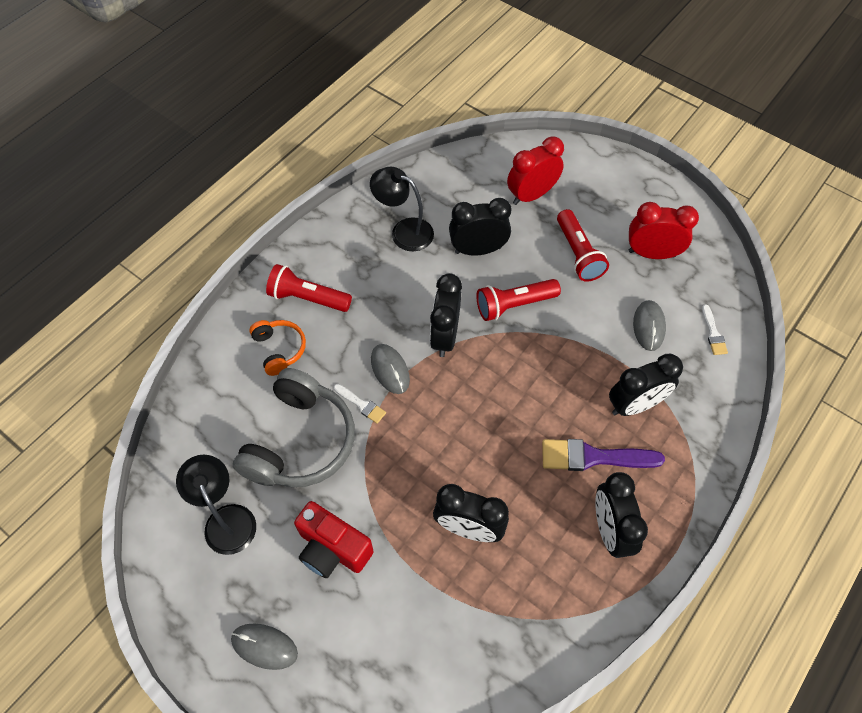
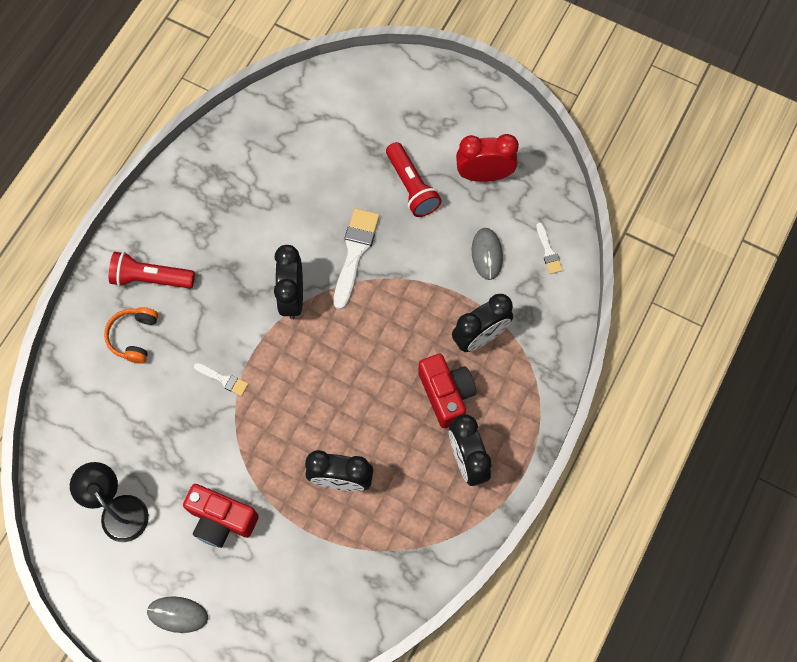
camera: 10 degrees left, 10 degrees up
grey headphones [233,368,355,487] -> none
orange headphones [249,320,306,376] -> orange headphones turned 135 degrees counterclockwise [104,307,158,364]
black lamp [370,167,434,251] -> none
grey mouse [371,344,410,394] -> none
black clock [449,198,511,256] -> none
red flashlight [476,279,561,321] -> white brush [333,208,380,310]
red clock [507,136,564,205] -> none
purple brush [542,439,665,471] -> red camera [418,354,477,428]

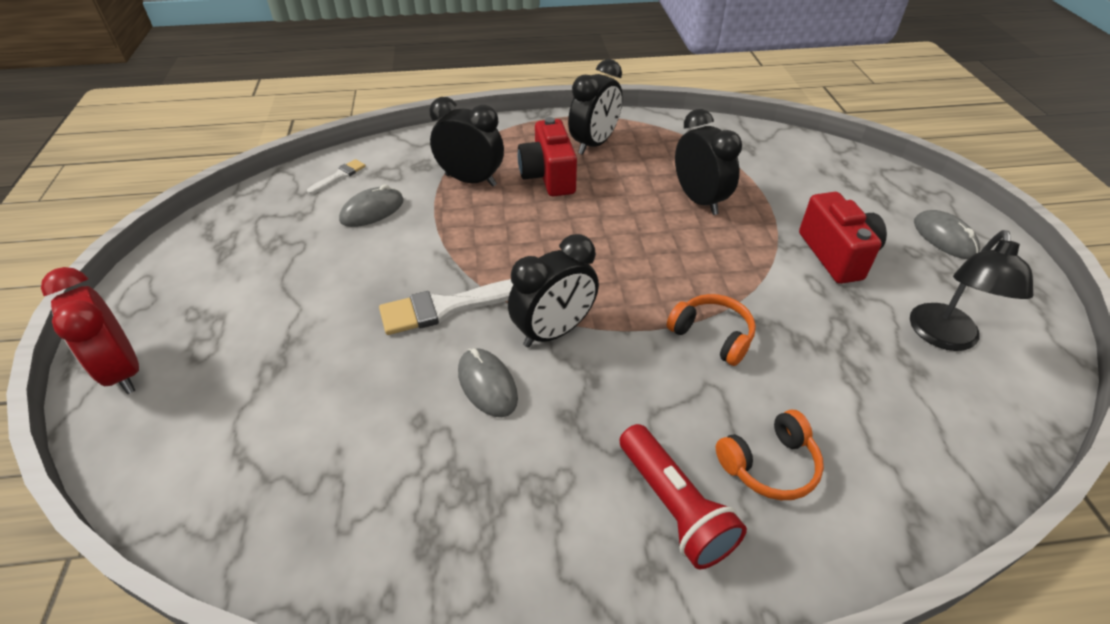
camera: 125 degrees left, 25 degrees down
white brush [194,363,248,396] -> orange headphones [667,294,756,366]
red flashlight [386,142,442,217] -> none
red camera [418,354,477,428] -> red camera turned 45 degrees counterclockwise [518,117,577,196]
red clock [456,134,519,182] -> red clock moved to [41,267,139,394]
none -> grey mouse [458,348,518,417]

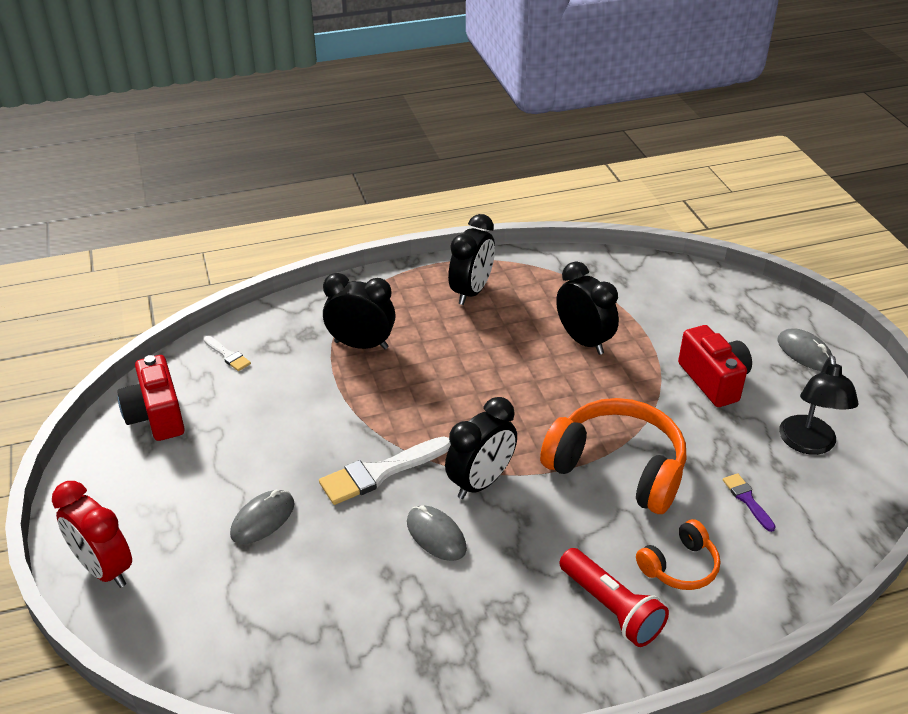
camera: 10 degrees left, 5 degrees down
white brush [307,159,366,194] -> white brush turned 105 degrees clockwise [204,336,251,371]
grey mouse [339,184,404,227] -> grey mouse moved to [230,490,294,544]
red camera [518,117,577,196] -> red camera moved to [117,355,185,441]
orange headphones [667,294,756,366] -> orange headphones [540,398,686,514], size x1.92
none -> purple brush [723,473,776,532]

